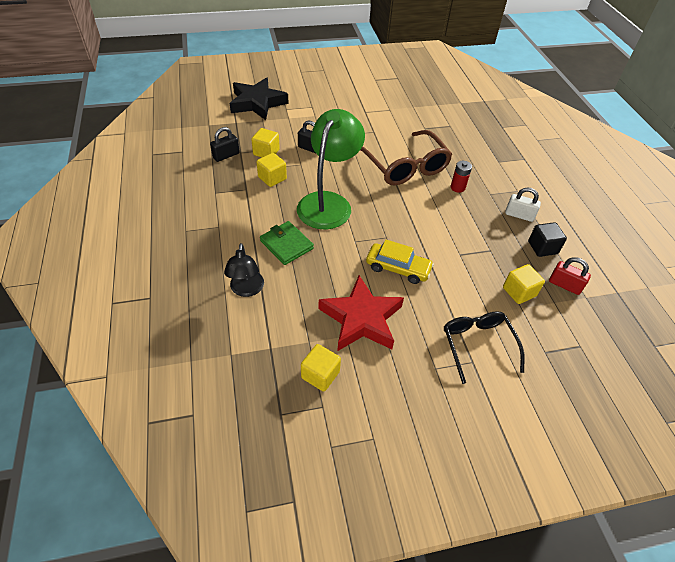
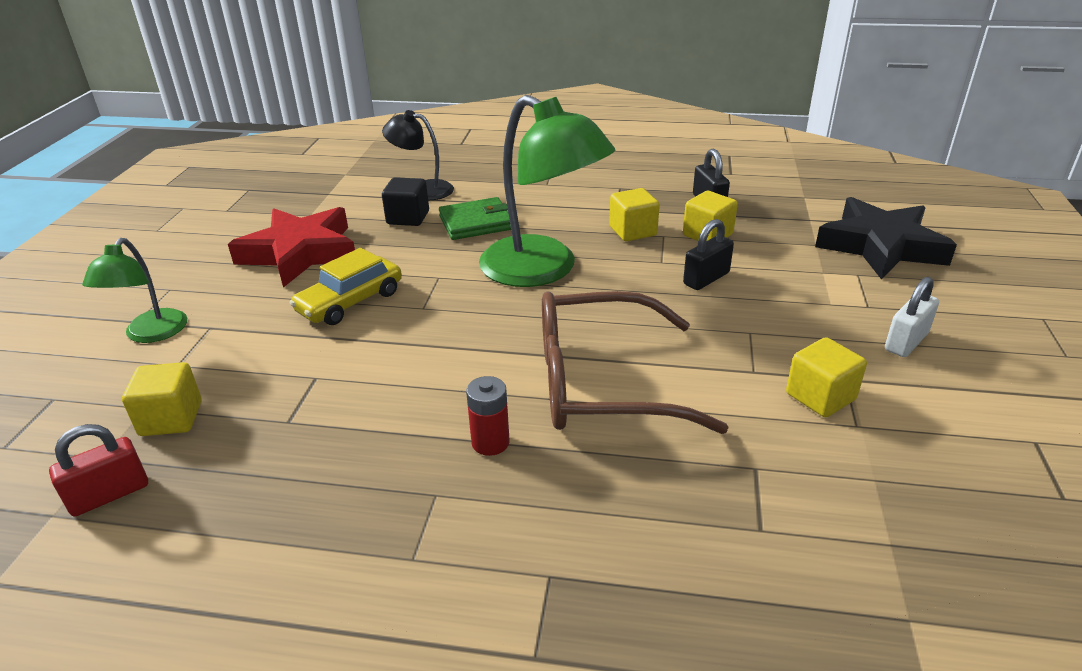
camera: 115 degrees right, 15 degrees down
yellow cube [301,344,341,392] -> yellow cube moved to [786,337,867,417]
black glasses [444,311,525,384] -> green lamp [82,238,187,343]
white padlock [505,187,541,222] -> white padlock moved to [885,277,939,357]
black cube [528,222,567,257] -> black cube moved to [382,177,429,226]

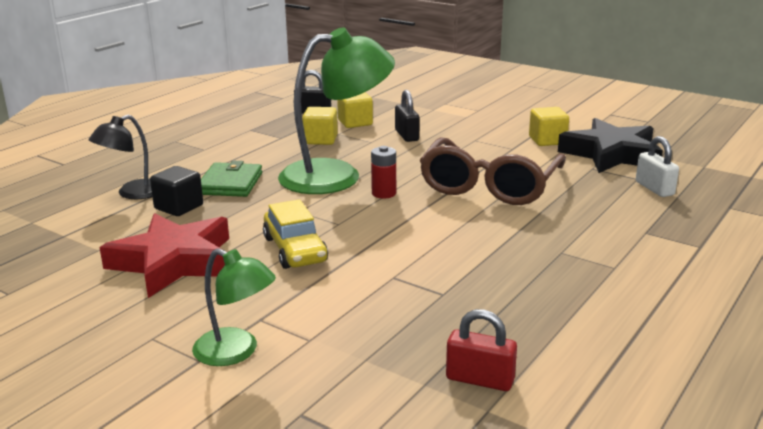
camera: 65 degrees left, 10 degrees down
red padlock [49,424,148,516] -> red padlock turned 60 degrees counterclockwise [446,309,517,391]
yellow cube [122,362,202,436] -> none
red battery [466,376,510,456] -> red battery moved to [371,146,396,199]
black star [815,197,957,280] -> black star moved to [558,118,663,173]
white padlock [885,277,939,357] -> white padlock moved to [636,136,679,197]

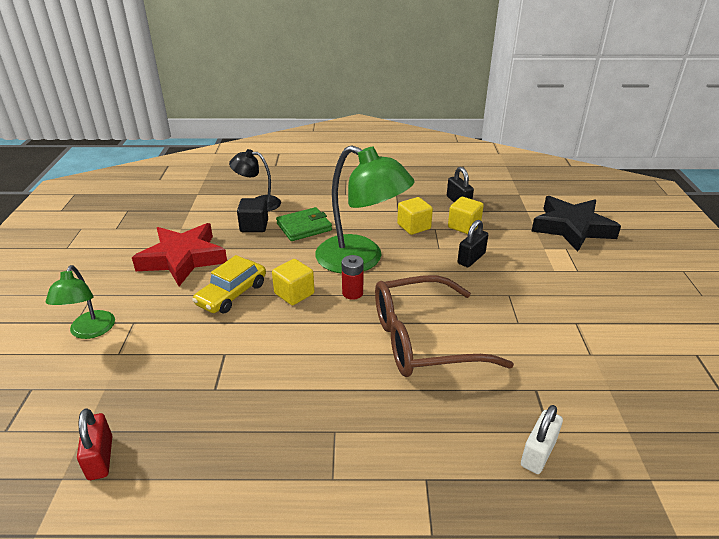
camera: 55 degrees right, 10 degrees up
yellow cube [529,107,569,146] -> yellow cube moved to [272,259,314,305]
black star [558,118,663,173] -> black star moved to [531,196,621,252]

